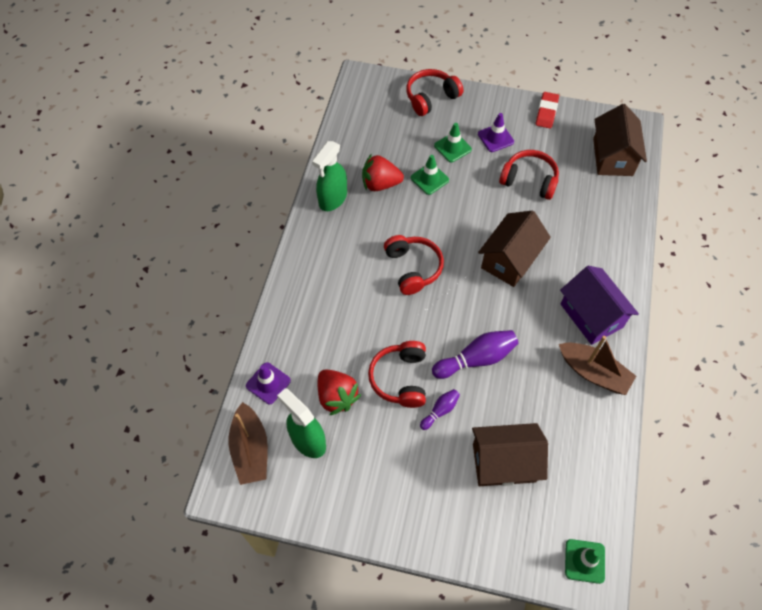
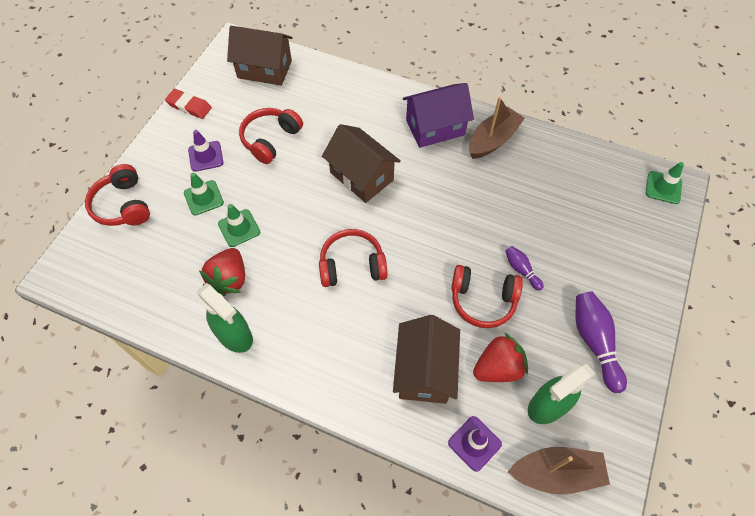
camera: 80 degrees left, 0 degrees up
purple bowling pin [432,330,518,379] -> purple bowling pin moved to [576,291,627,393]
brown house [472,423,548,486] -> brown house moved to [393,315,460,404]

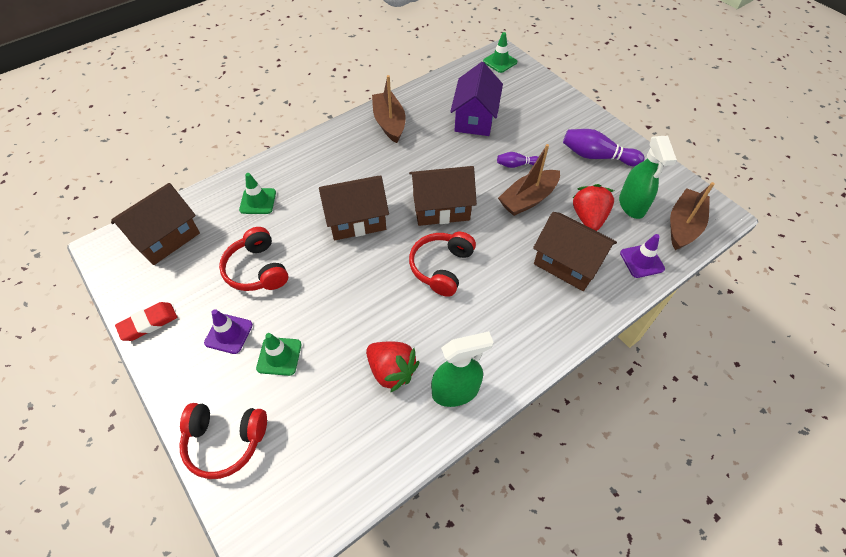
camera: 60 degrees left, 5 degrees down
green traffic cone [218,204,260,247] -> green traffic cone moved to [239,173,276,214]
purple house [403,83,474,148] -> purple house moved to [450,62,503,136]
red headphones [451,265,523,328] -> brown boat [498,144,560,216]
none -> brown house [409,166,477,226]

